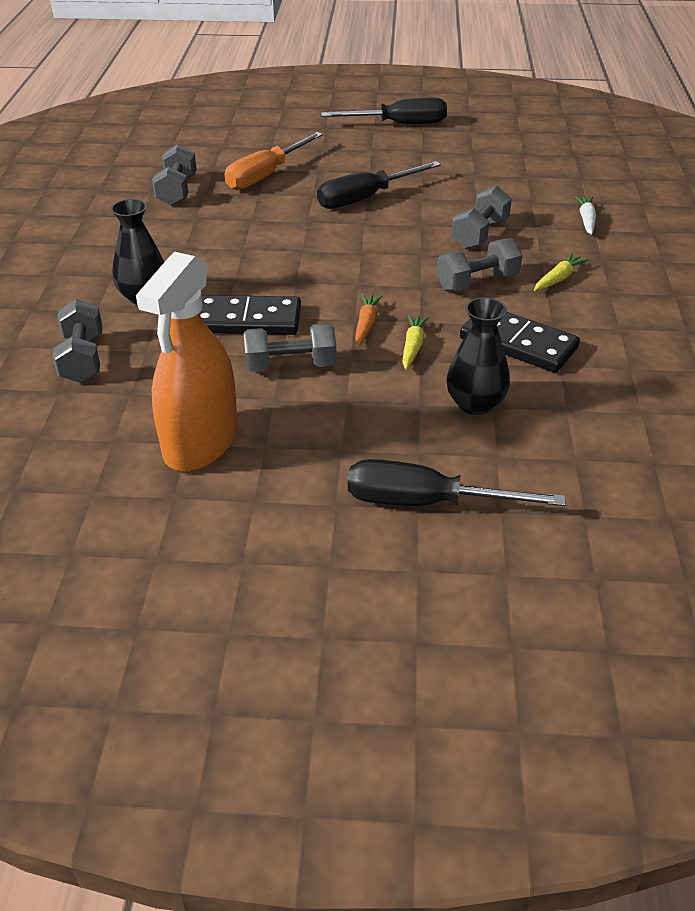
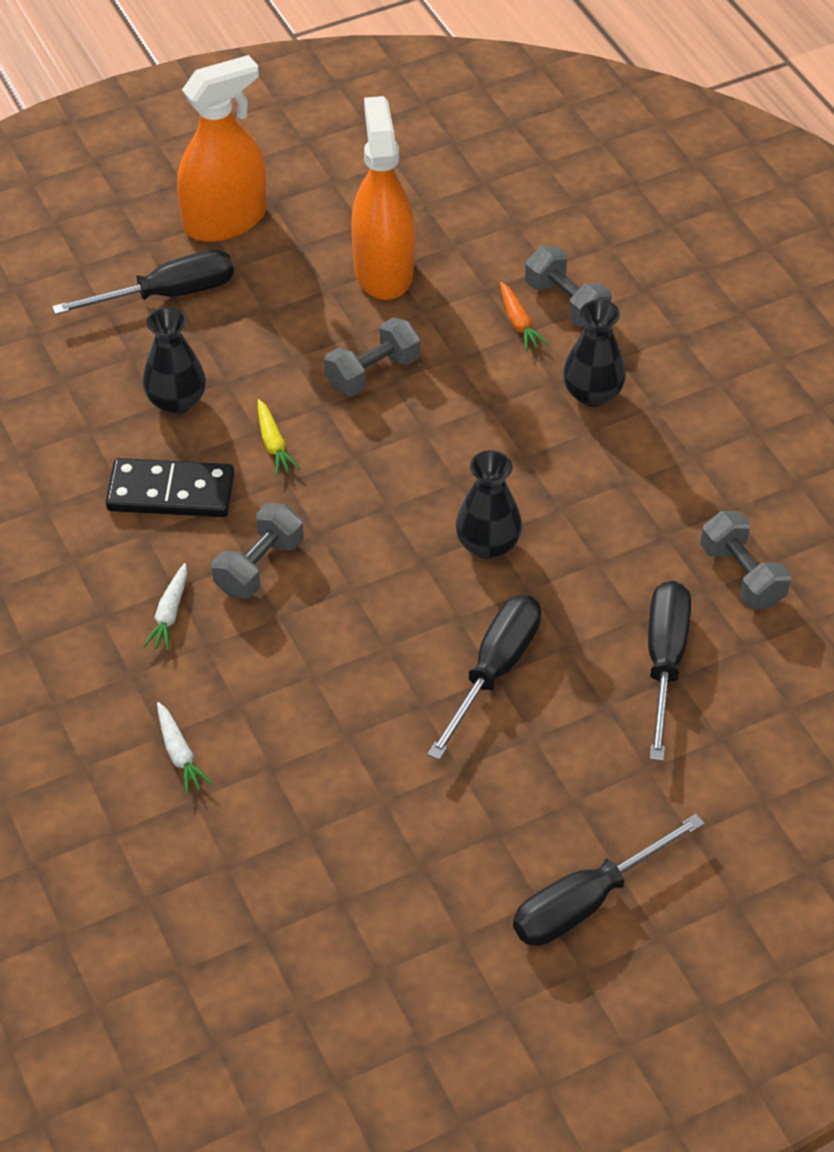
camera: 150 degrees right, 10 degrees up
black domino [200,295,301,335] -> none
orange screwdriver [225,132,323,190] -> black screwdriver [648,581,691,761]
orange carrot [355,294,383,346] -> orange carrot moved to [500,282,548,351]
grey dumbbell [451,186,512,249] -> none
yellow carrot [534,253,589,291] -> white carrot [143,563,187,651]
none -> orange spray bottle [177,55,266,242]
none -> black vase [456,450,522,559]

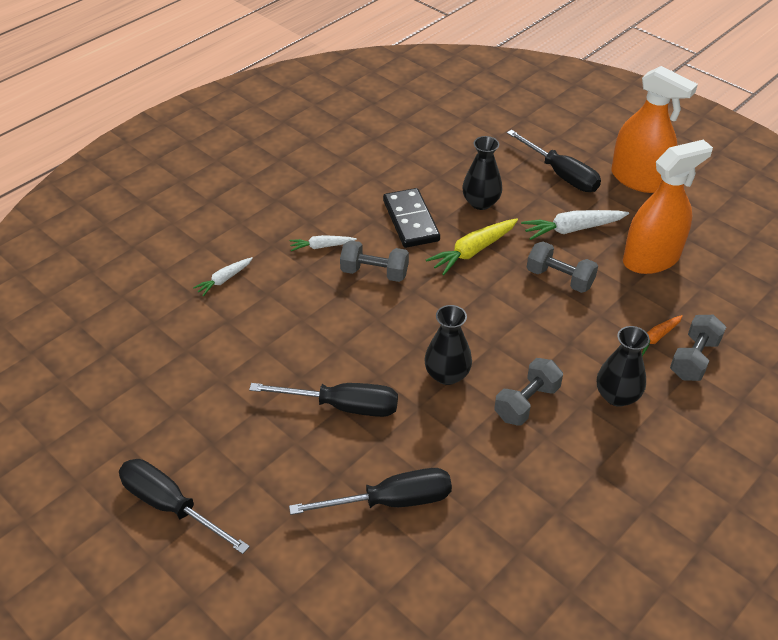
camera: 70 degrees right, 5 degrees down
yellow carrot [258,399,300,475] -> yellow carrot [426,219,518,275], size x1.67
grey dumbbell [700,511,791,609] -> grey dumbbell moved to [494,358,563,426]
none -> white carrot [521,210,629,240]

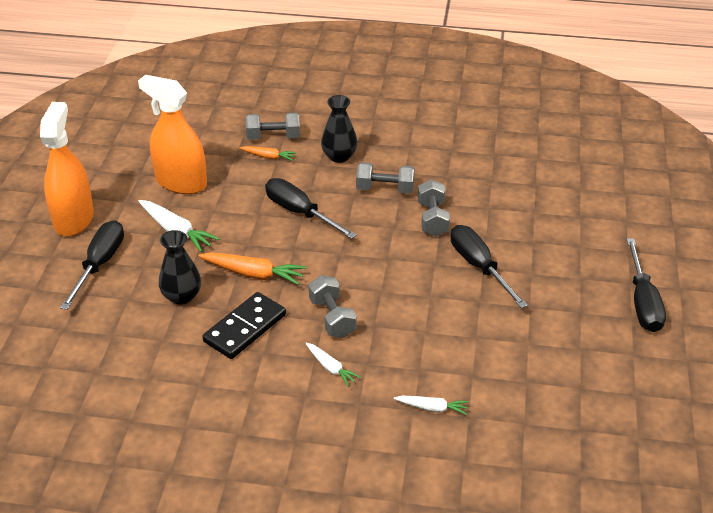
camera: 125 degrees left, 5 degrees down
black screwdriver [289,468,452,515] -> black screwdriver moved to [265,178,356,239]
black vase [424,305,472,385] -> none
yellow carrot [426,219,518,275] -> orange carrot [198,252,306,285]
grey dumbbell [527,241,598,293] -> grey dumbbell moved to [418,179,450,236]

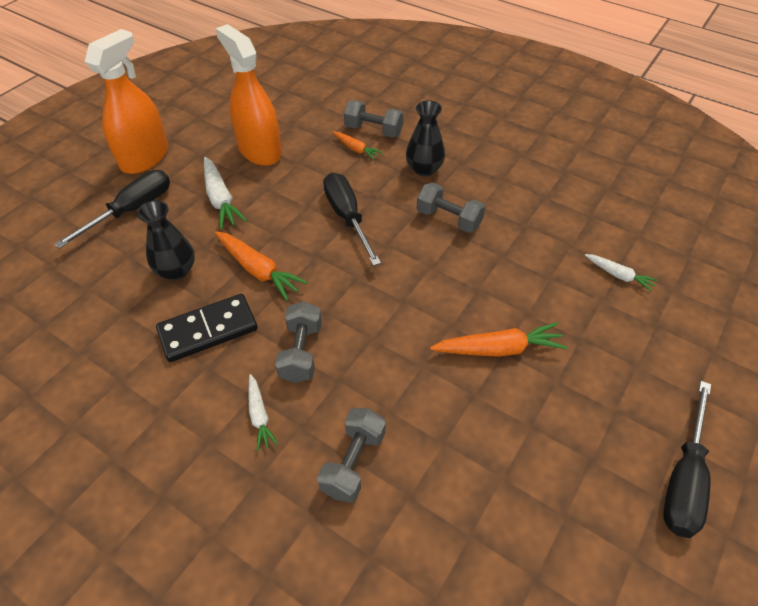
camera: 25 degrees right, 10 degrees up
white carrot [394,396,469,415] -> white carrot moved to [585,254,658,292]
grey dumbbell [418,179,450,236] -> grey dumbbell moved to [317,408,386,503]
black screwdriver [451,225,528,308] -> orange carrot [430,322,567,357]

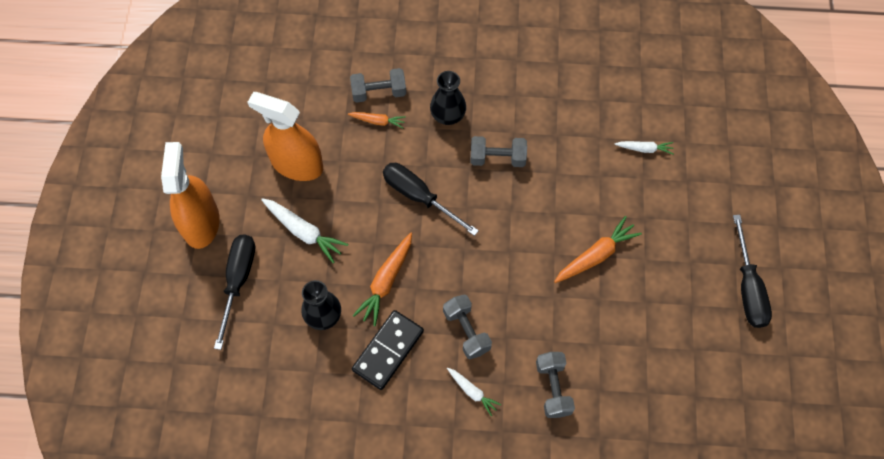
camera: 30 degrees left, 15 degrees up
orange carrot [215,231,308,301] -> orange carrot turned 105 degrees clockwise [352,232,412,326]

